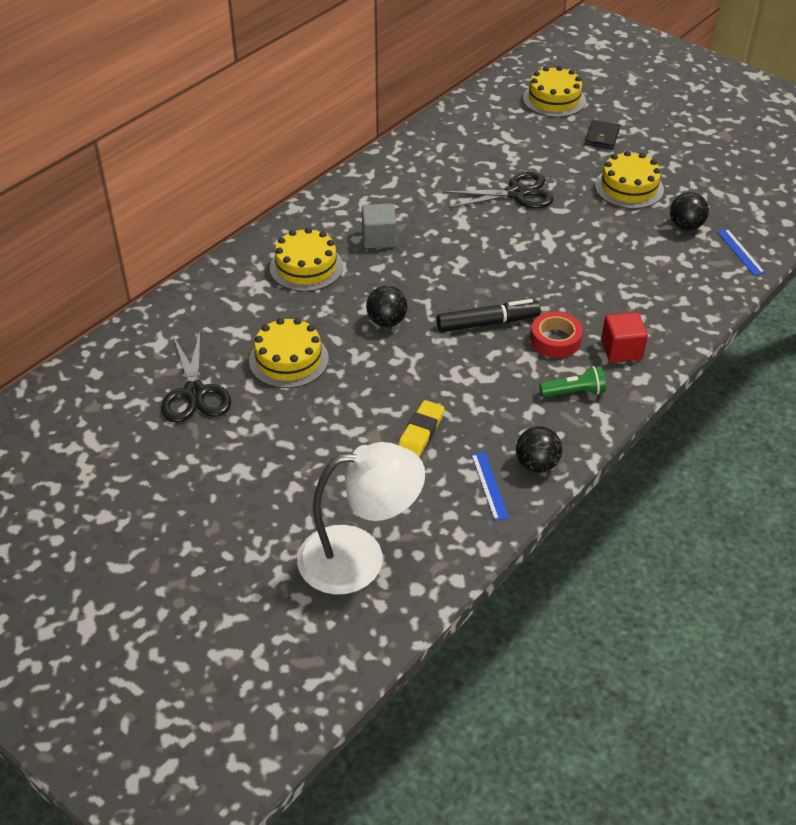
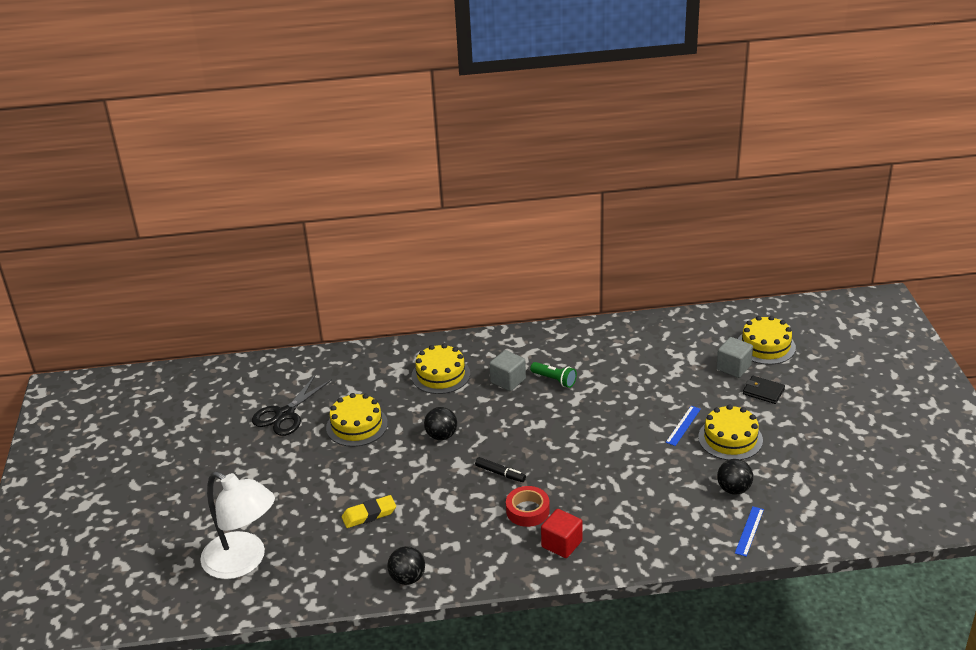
camera: 45 degrees right, 10 degrees down
black marker [437,299,541,332] -> black marker [475,457,526,482], size x0.62
black scissors [443,172,554,208] -> none
blue ruler [471,452,509,521] -> blue ruler moved to [666,406,701,446]
green flashlight [539,366,606,397] -> green flashlight moved to [530,362,577,388]
black wallet [585,120,620,149] -> black wallet turned 60 degrees clockwise [743,376,785,404]
none -> grey cube [716,337,753,378]

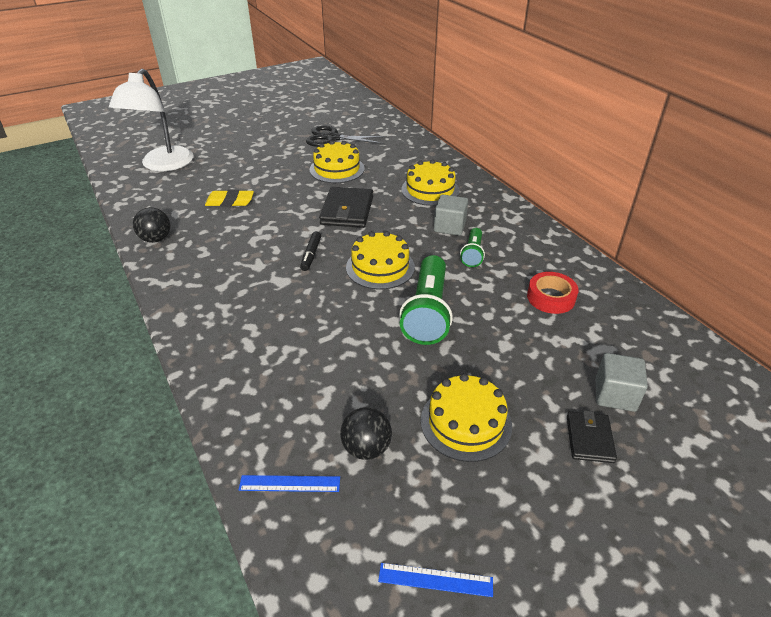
camera: 65 degrees right, 5 degrees up
yellow eraser [342,495,396,528] -> yellow eraser turned 45 degrees counterclockwise [205,190,254,207]
black ball [424,407,457,440] -> black wallet [319,187,373,228]
red tape [506,486,550,527] -> red tape moved to [527,272,579,314]
red cube [541,509,582,558] -> none
blue ruler [666,406,701,446] -> blue ruler moved to [378,563,493,597]
yellow cake [738,316,796,365] -> yellow cake moved to [346,231,415,289]
none -> green flashlight [399,255,453,345]

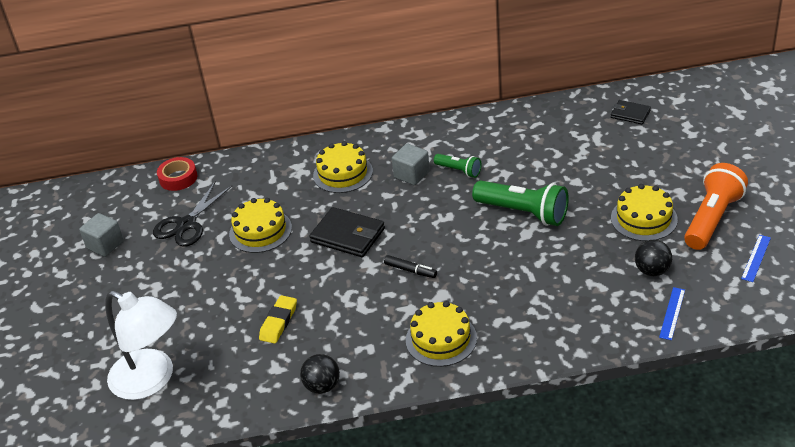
camera: 65 degrees left, 0 degrees up
yellow cake [346,231,415,289] -> yellow cake moved to [406,301,477,367]
red tape [527,272,579,314] -> red tape moved to [157,157,197,191]
black wallet [567,410,617,463] -> black wallet moved to [611,100,651,125]
grey cube [595,353,648,412] -> grey cube moved to [79,213,124,257]
none -> orange flashlight [684,163,748,250]

